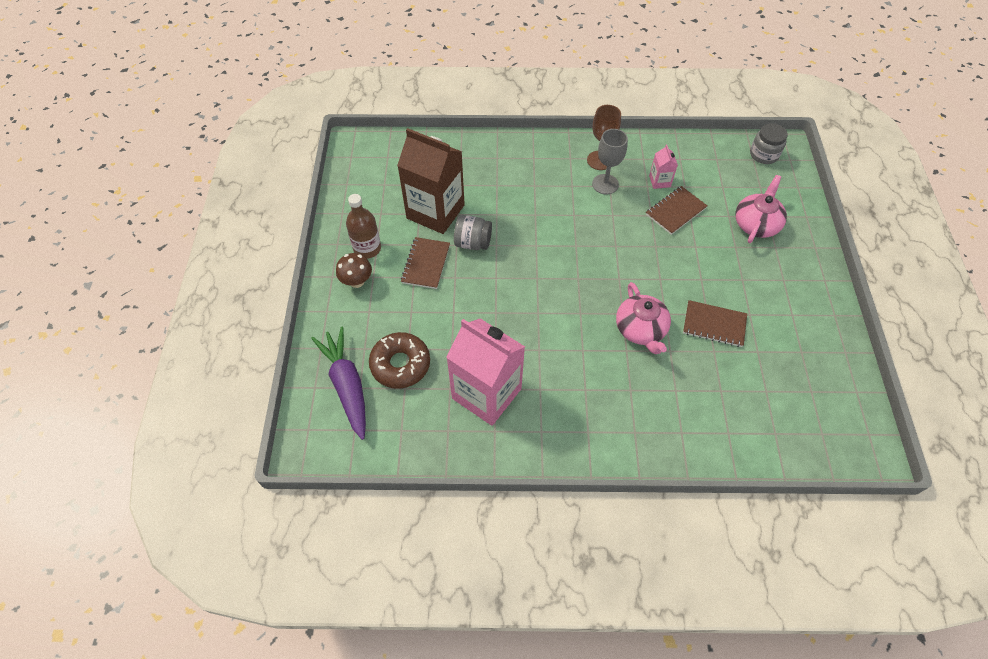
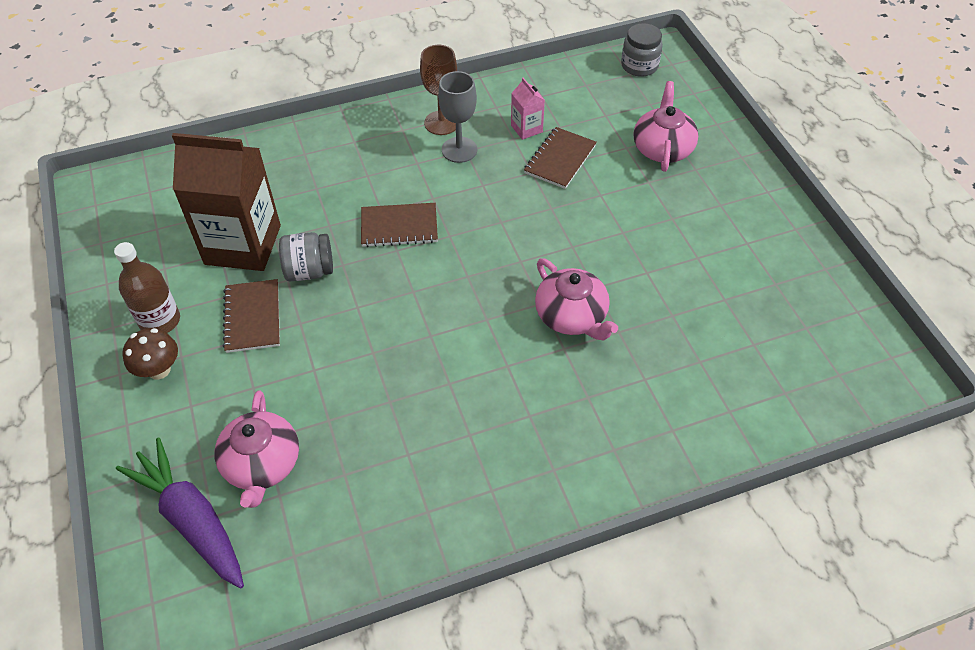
camera: 20 degrees left, 5 degrees down
brown donut [369,332,430,389] -> pink teapot [214,390,299,508]
pink carton [446,318,525,426] -> none
brown notebook [683,300,747,347] -> brown notebook moved to [361,203,438,247]

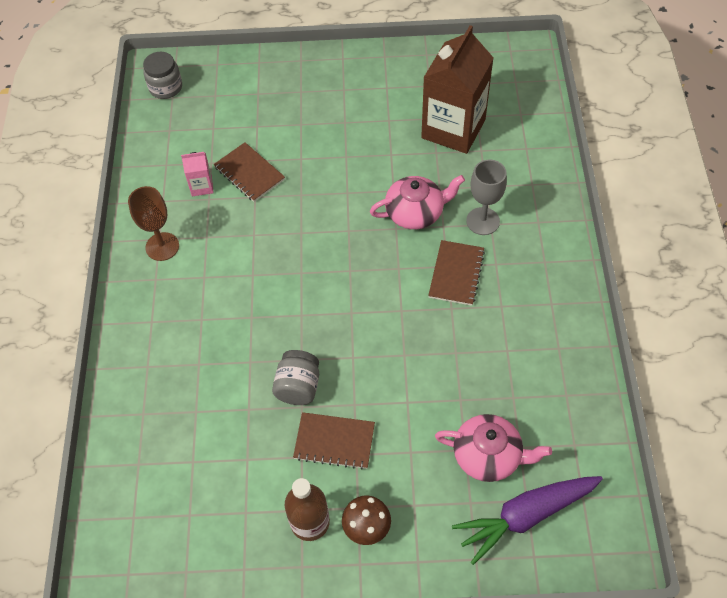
camera: 70 degrees left, 5 degrees up
brown carton [172,133,281,271] -> brown carton moved to [421,25,494,154]
brown notebook [361,203,438,247] -> brown notebook moved to [428,240,485,306]
grey goblet [438,71,477,163] -> grey goblet moved to [466,160,507,235]
pink teapot [633,81,699,172] -> none

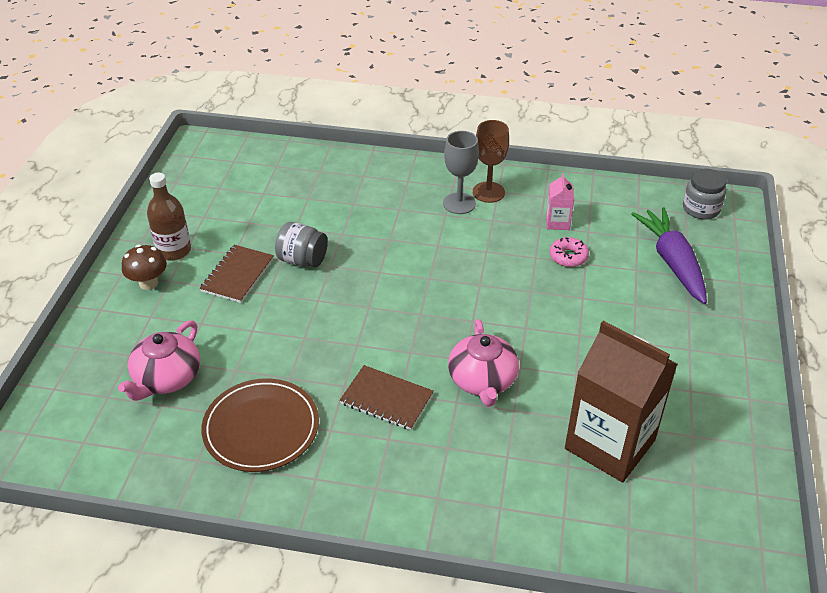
camera: 100 degrees right, 15 degrees down
brown notebook [214,142,285,202] -> pink donut [549,237,589,267]
purple carrot [452,476,603,565] -> purple carrot moved to [631,207,707,304]
grey goblet [466,160,507,235] -> grey goblet moved to [443,131,479,214]
none -> brown plate [201,379,319,472]

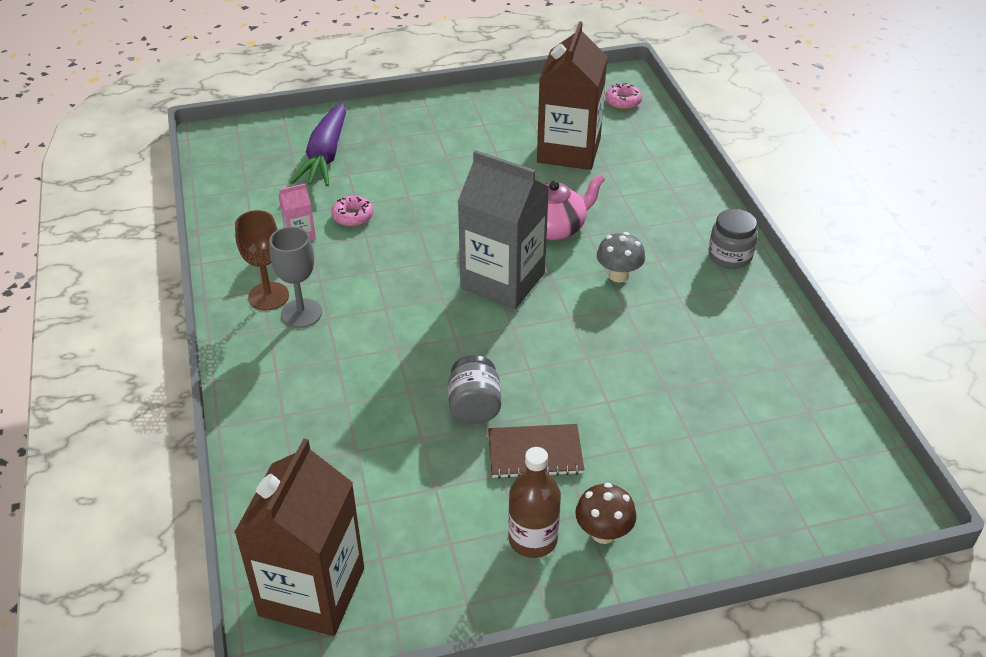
camera: 115 degrees left, 0 degrees up
pink teapot [118,320,200,401] -> none
brown plate [201,379,319,472] -> none
brown notebook [340,365,434,430] -> grey mushroom [597,232,645,282]
purple carrot [631,207,707,304] -> purple carrot turned 45 degrees counterclockwise [291,103,346,186]
grey jar [683,168,727,220] -> grey jar moved to [709,209,758,269]
none -> brown carton [234,438,364,636]
none -> grey carton [458,150,549,309]
none -> pink donut [605,83,642,109]

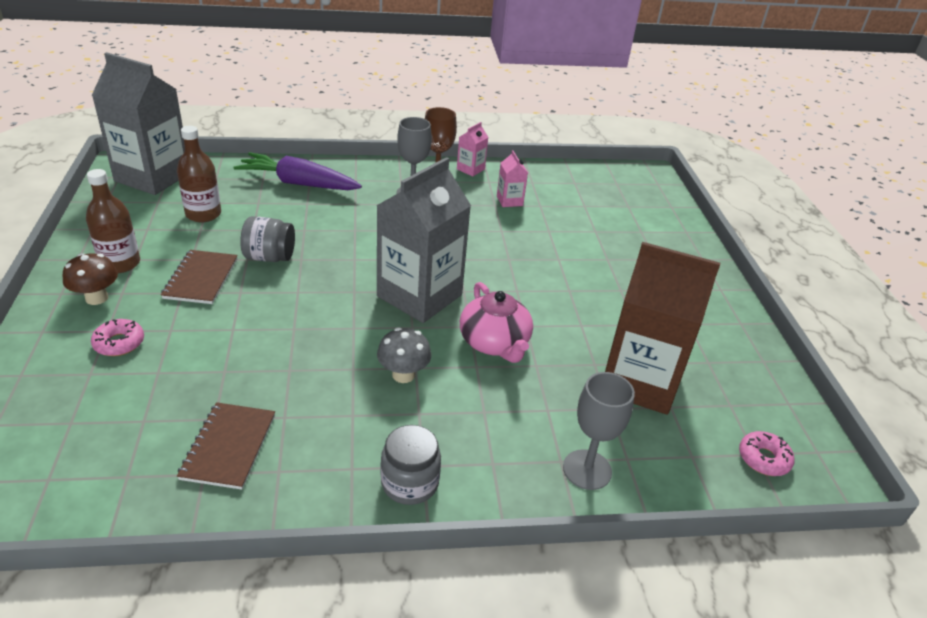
camera: 95 degrees right, 5 degrees down
brown carton [234,438,364,636] -> grey carton [91,52,185,195]
purple carrot [291,103,346,186] -> purple carrot moved to [233,152,362,190]
pink donut [331,196,374,227] -> pink donut moved to [91,319,144,356]
none -> brown bottle [177,126,221,222]
none -> brown notebook [177,402,275,490]
none -> pink carton [457,122,488,176]
none -> grey goblet [563,372,635,490]

